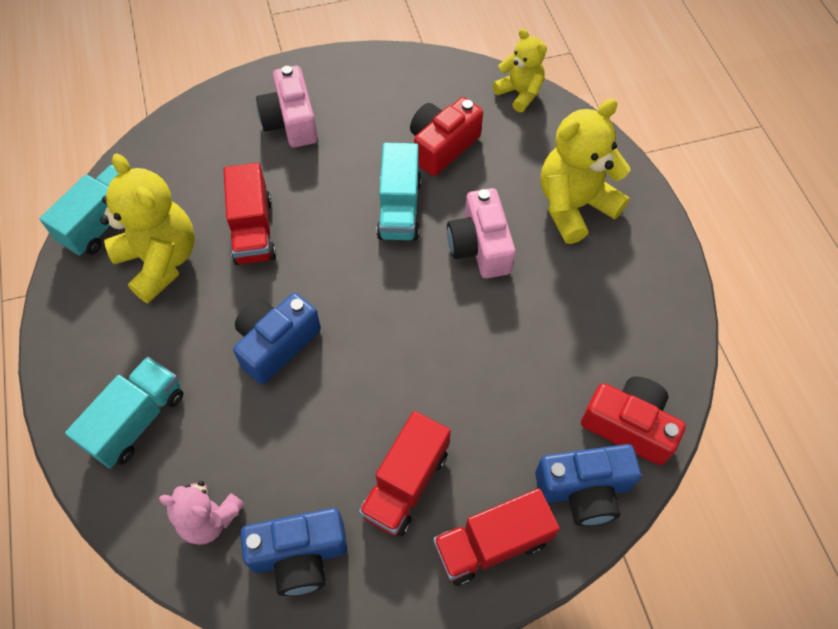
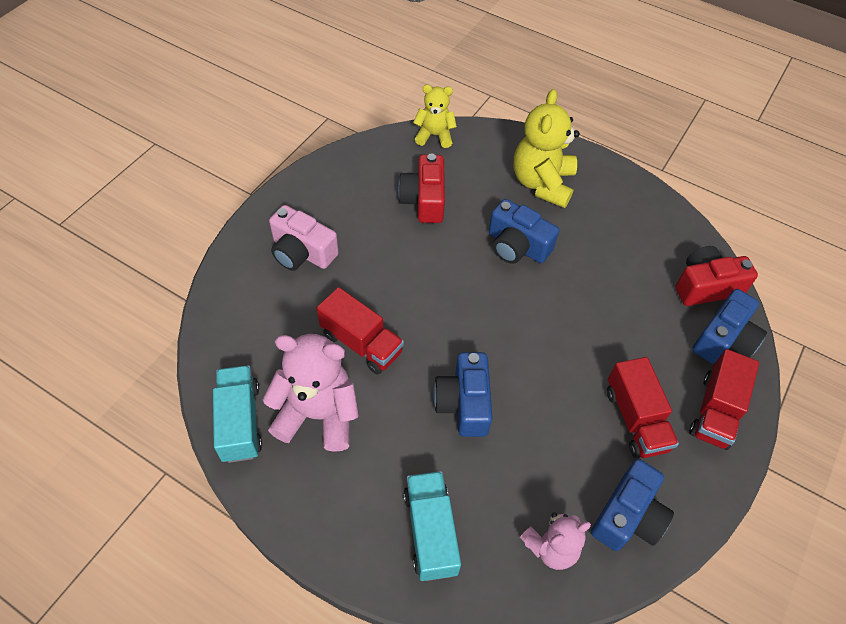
camera: 45 degrees left, 5 degrees down
yellow teddy bear [100,154,195,303] -> pink teddy bear [263,334,359,452]
turquoise truck [376,143,421,241] -> none
pink camera [447,188,516,278] -> blue camera [489,199,559,264]

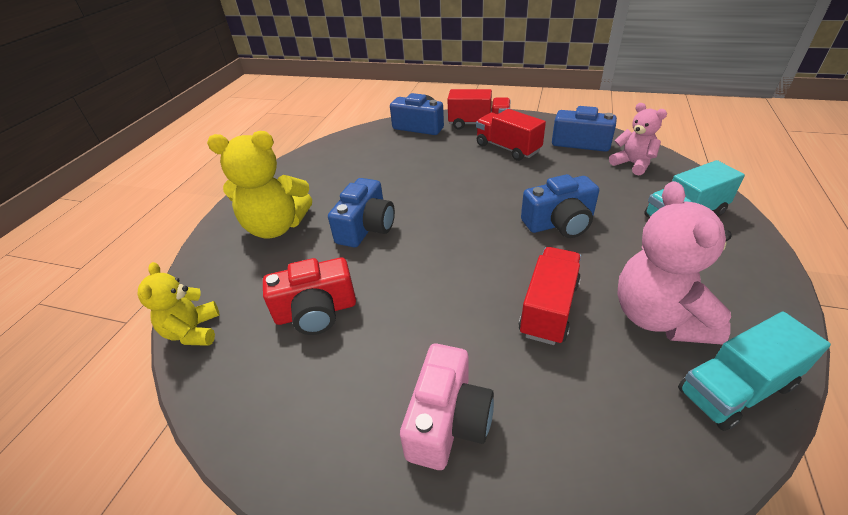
camera: 100 degrees left, 15 degrees down
red truck [607,357,679,458] -> red truck turned 105 degrees counterclockwise [476,109,546,161]
red camera [675,246,758,306] -> none

